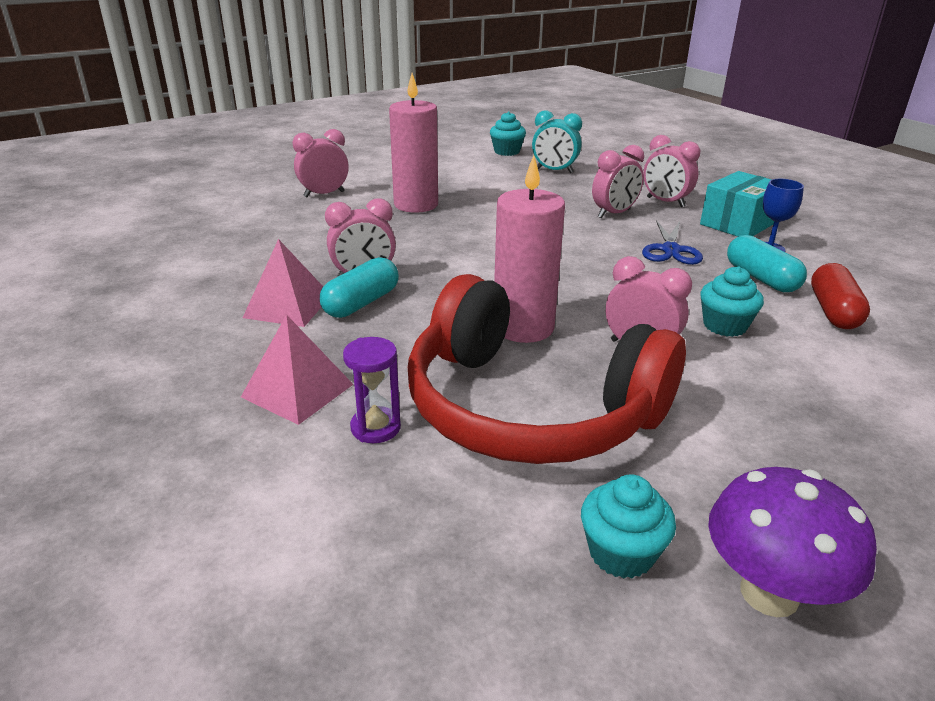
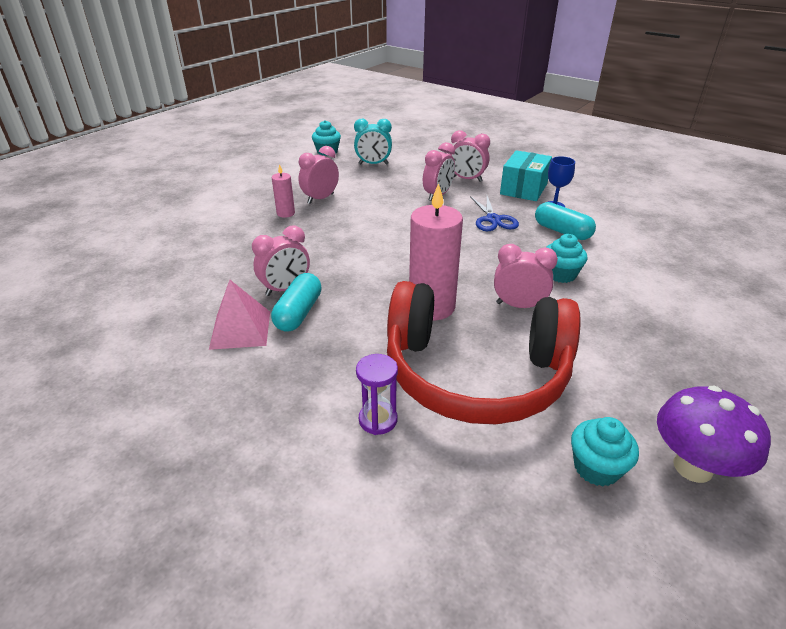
camera: 20 degrees left, 5 degrees up
pink pyramid [241,314,353,425] -> none
pink clock [292,129,349,197] -> pink clock moved to [299,146,339,204]
pink candle [389,73,438,213] -> pink candle [272,164,295,218], size x0.50
red capsule [811,263,870,329] -> none

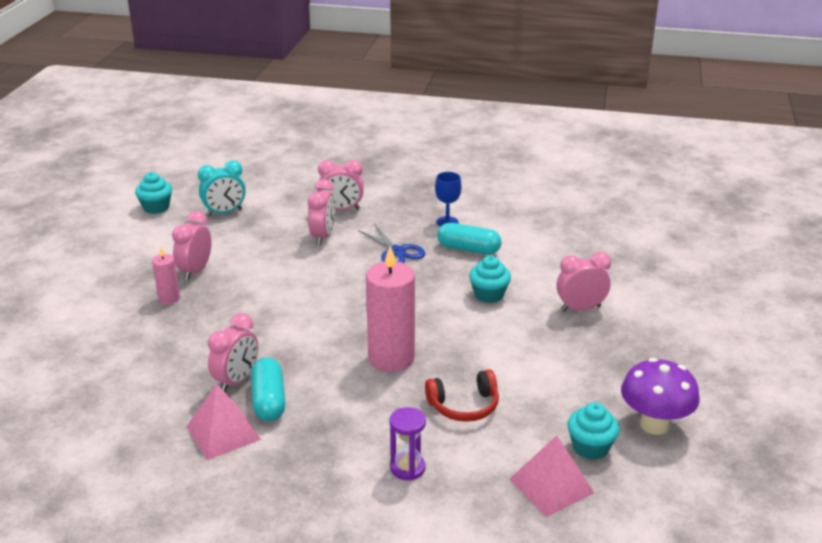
camera: 25 degrees left, 5 degrees down
red headphones [387,281,581,424] -> red headphones [425,370,499,422], size x0.41
pink clock [494,244,558,308] -> pink clock moved to [557,252,611,312]
turquoise box [500,150,552,201] -> none
none -> pink pyramid [509,435,594,517]

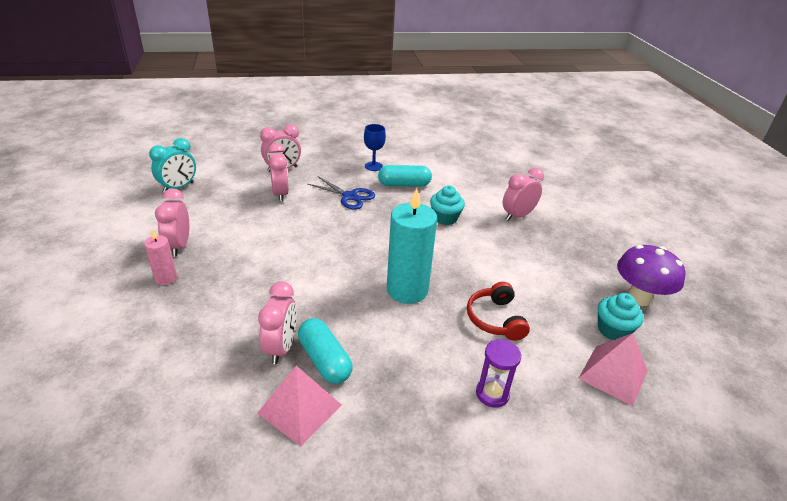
camera: 25 degrees left, 5 degrees up
turquoise cupcake [135,172,172,214] -> none
pink candle [366,246,415,372] -> turquoise candle [387,188,437,304]
red headphones [425,370,499,422] -> red headphones turned 120 degrees clockwise [467,282,530,341]

